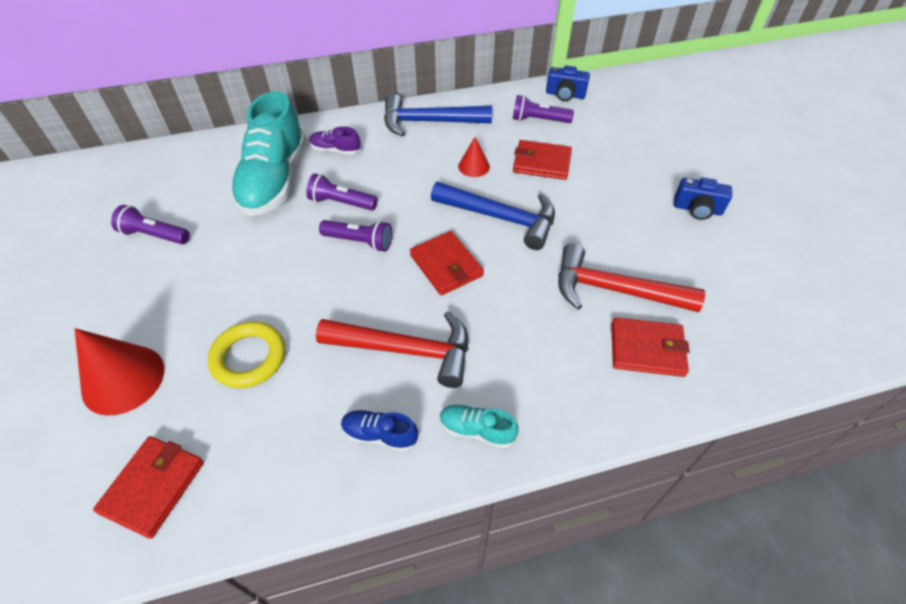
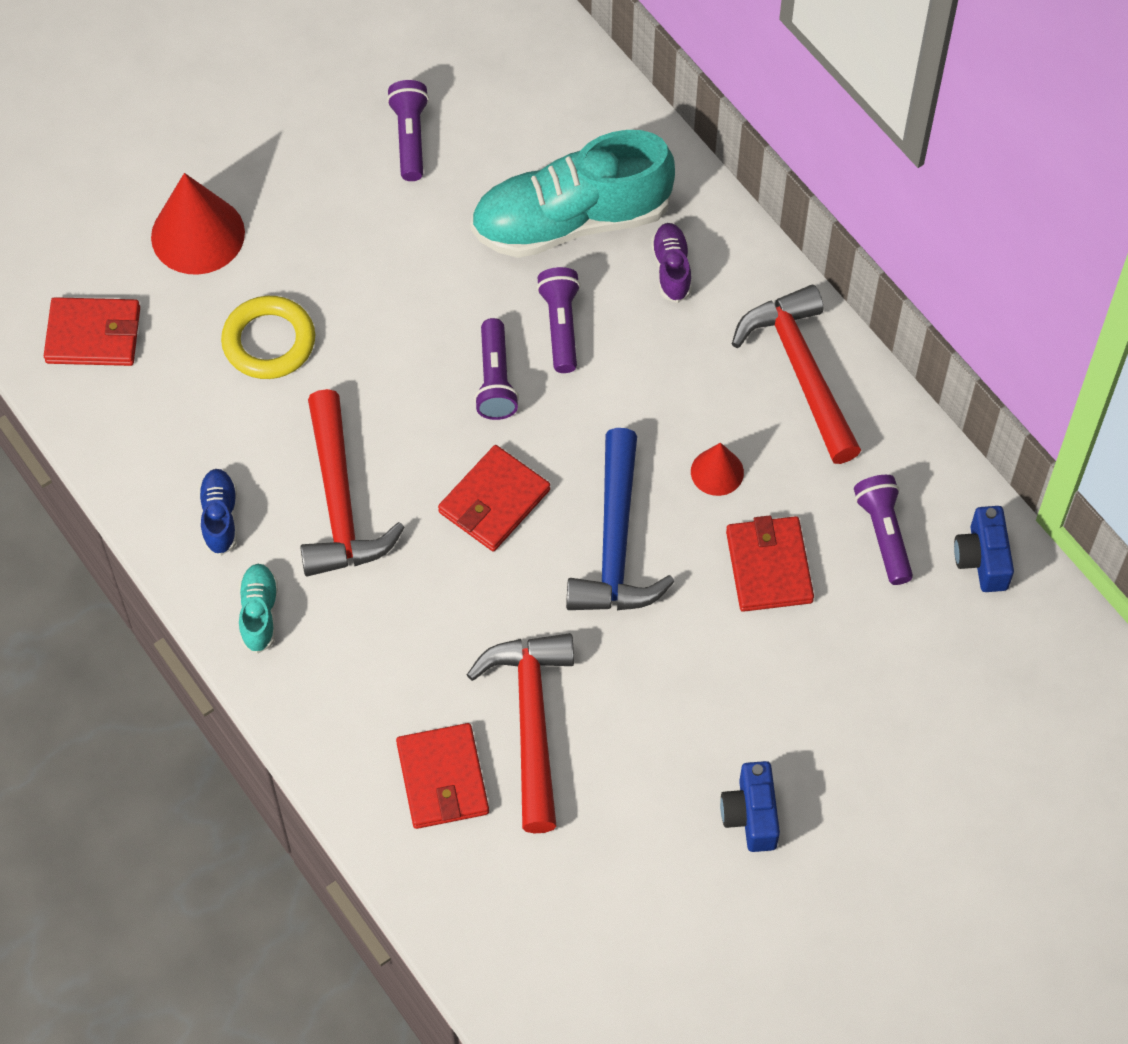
camera: 70 degrees right, 10 degrees up
blue hammer [384,93,492,137] -> red hammer [732,285,861,464]

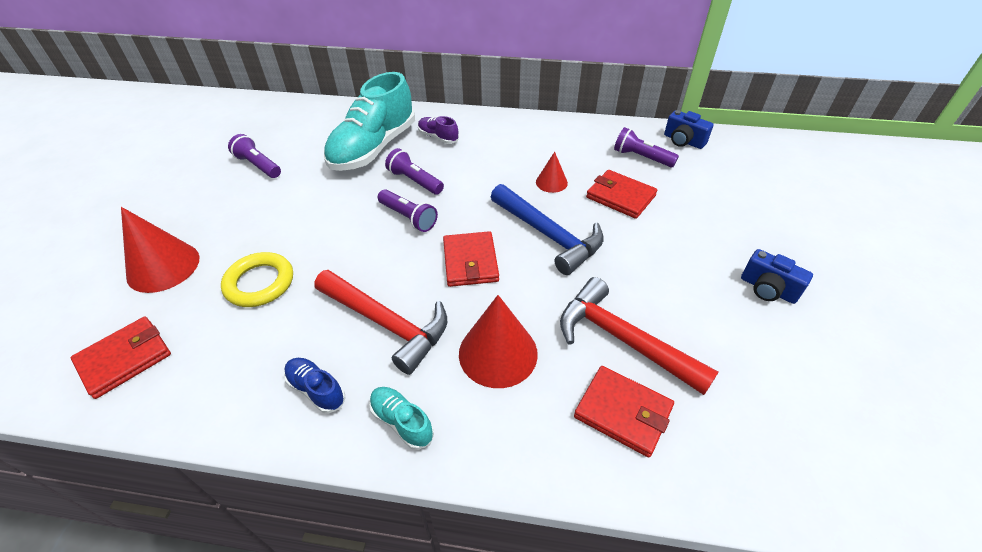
camera: 45 degrees left, 15 degrees down
red hammer [732,285,861,464] -> none
none -> red cone [459,295,538,388]

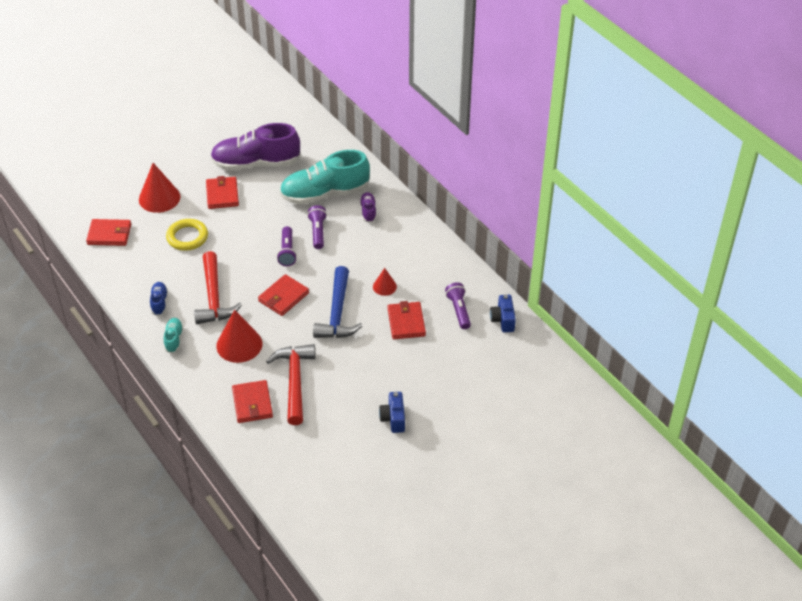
camera: 45 degrees right, 0 degrees up
purple flashlight [228,134,281,178] -> purple shoe [210,123,301,170]
none -> red wallet [206,176,239,209]

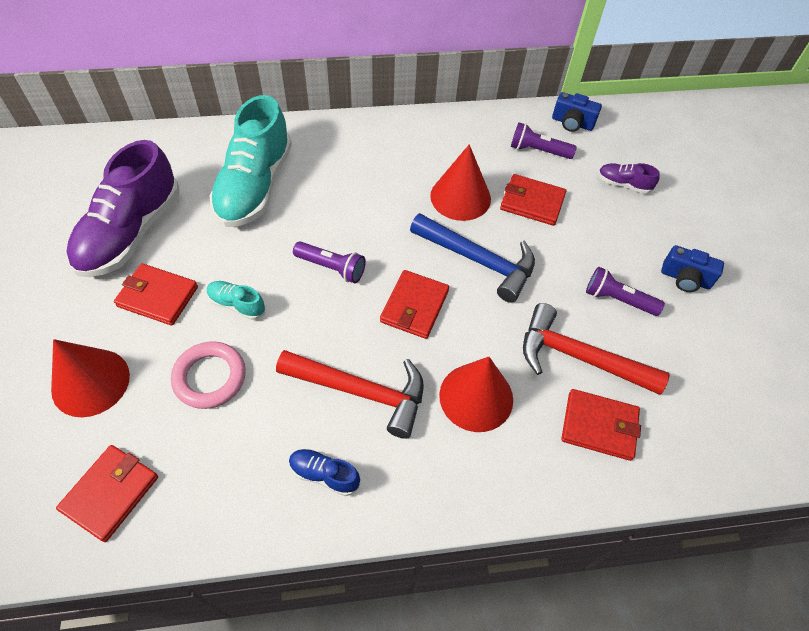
camera: 65 degrees left, 10 degrees up
turquoise shoe [164,318,183,354] -> turquoise shoe moved to [207,281,265,320]
yellow ring [166,219,208,251] -> pink ring [171,341,246,409]
red wallet [258,274,309,316] -> red wallet turned 45 degrees clockwise [380,270,449,339]
purple flashlight [307,205,327,249] -> purple flashlight moved to [586,267,665,316]
purple shoe [360,192,376,223] -> purple shoe moved to [598,163,660,194]
red cone [373,268,397,296] -> red cone [430,144,491,221], size x1.84

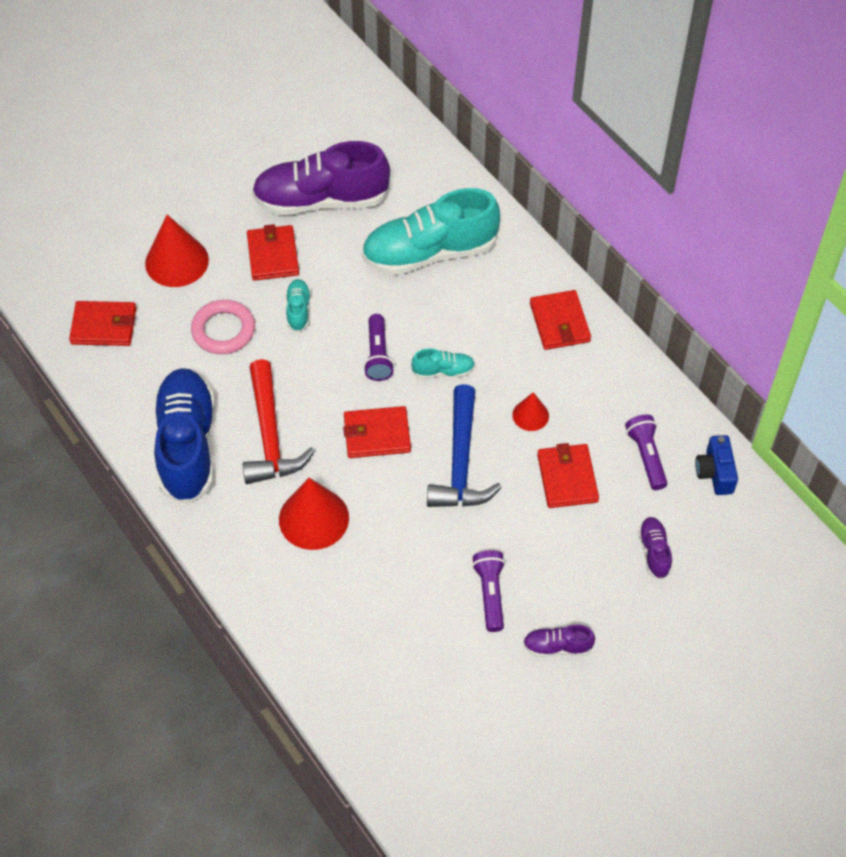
camera: 65 degrees right, 0 degrees up
blue shoe [289,449,360,496] -> blue shoe [153,368,215,504], size x2.32
red cone [430,144,491,221] -> red cone [512,392,549,431], size x0.54
red hammer [523,303,670,395] -> none
red wallet [561,389,641,461] -> red wallet moved to [530,290,591,350]
blue camera [661,245,724,292] -> purple shoe [523,625,595,657]
none -> turquoise shoe [411,348,475,379]

